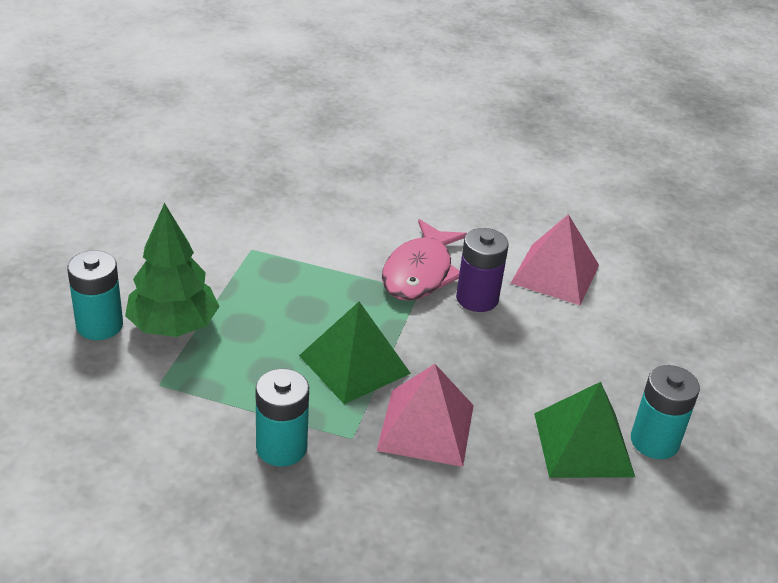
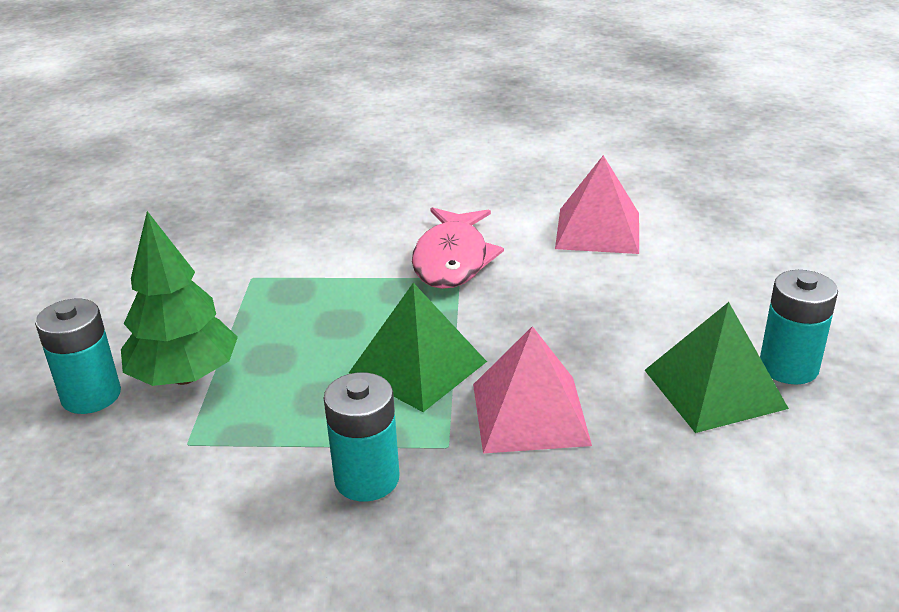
camera: 10 degrees left, 5 degrees down
purple battery [456,228,509,312] -> none

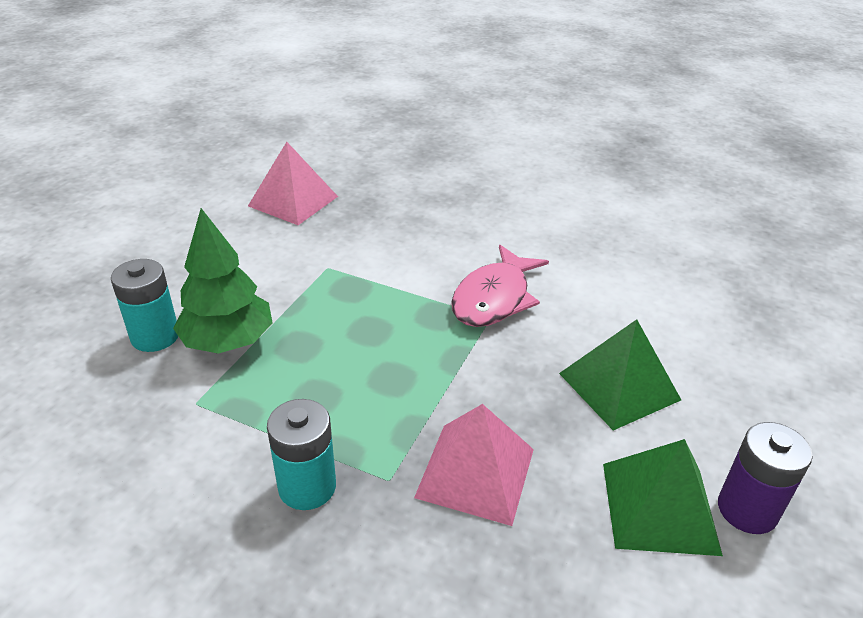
camera: 20 degrees right, 5 degrees up
green pyramid [349,283,487,412] -> green pyramid moved to [559,319,681,430]
pink pyramid [555,155,639,254] -> pink pyramid moved to [248,142,338,225]
turquoise battery [760,270,838,385] -> purple battery [718,422,813,534]

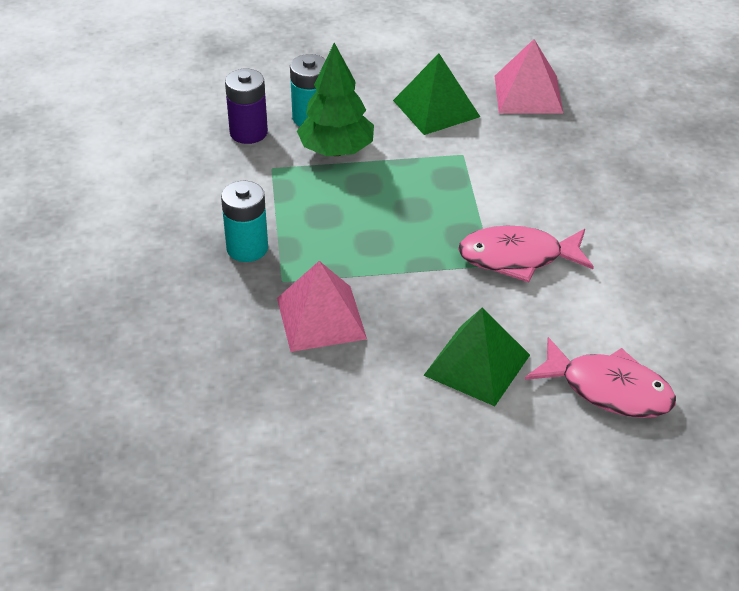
camera: 60 degrees right, 5 degrees up
green pyramid [603,439,723,556] -> green pyramid moved to [393,53,480,135]
purple battery [718,422,813,534] -> purple battery moved to [225,69,268,144]
none -> pink fish [525,337,676,418]

